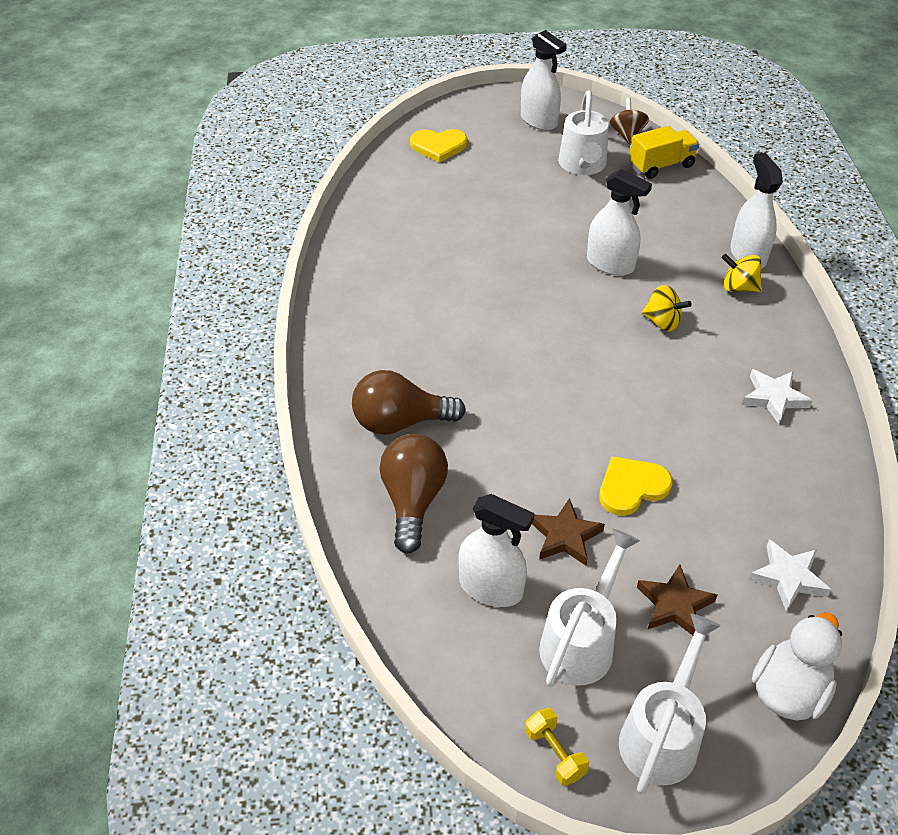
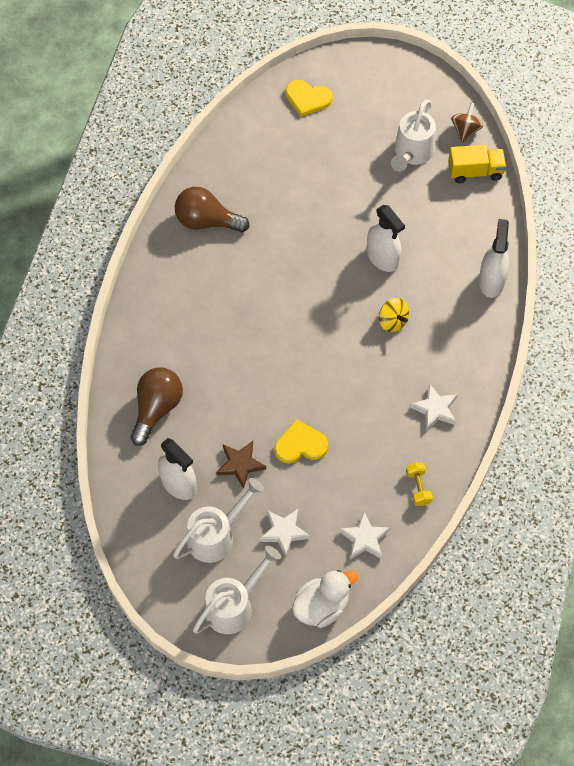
camera: 20 degrees right, 15 degrees up
brown light bulb [352,370,466,435] -> brown light bulb moved to [175,187,250,233]
white spray bottle [521,30,567,131] -> none
yellow dumbbell [525,708,589,786] -> yellow dumbbell moved to [406,462,433,506]
brown star [637,565,717,635] -> white star [259,509,310,557]
yellow spinning top [722,254,762,292] -> none

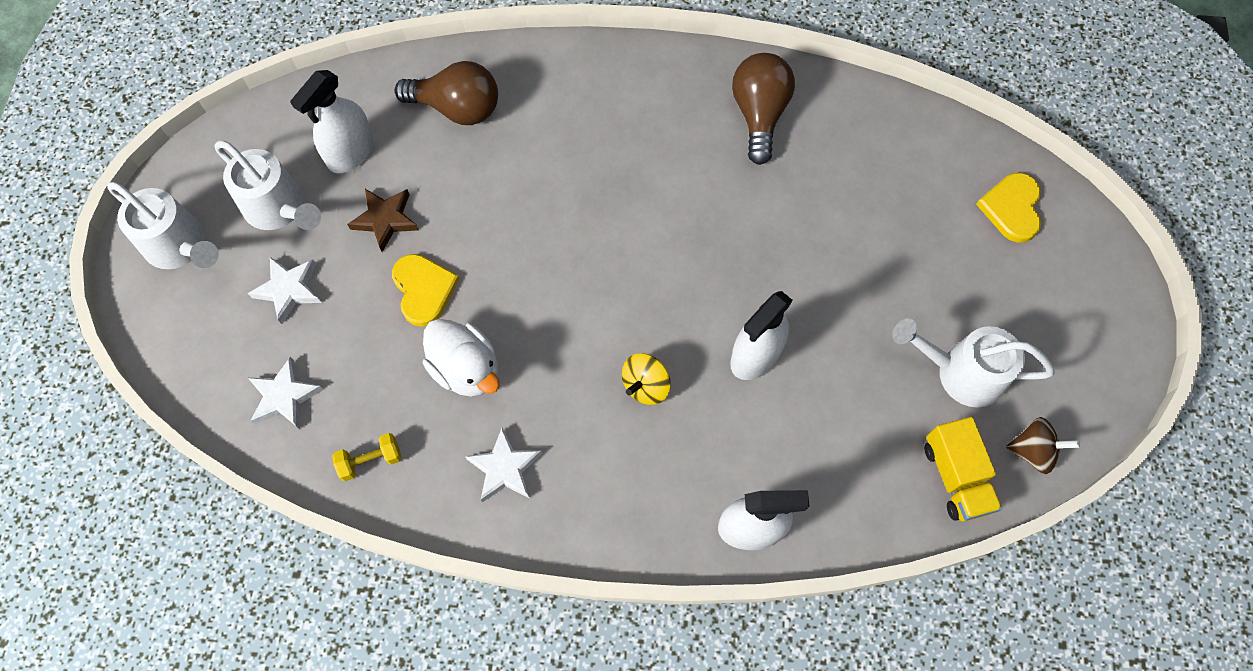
camera: 80 degrees right, 5 degrees up
white duck [292,570,358,628] -> white duck moved to [423,319,500,397]

